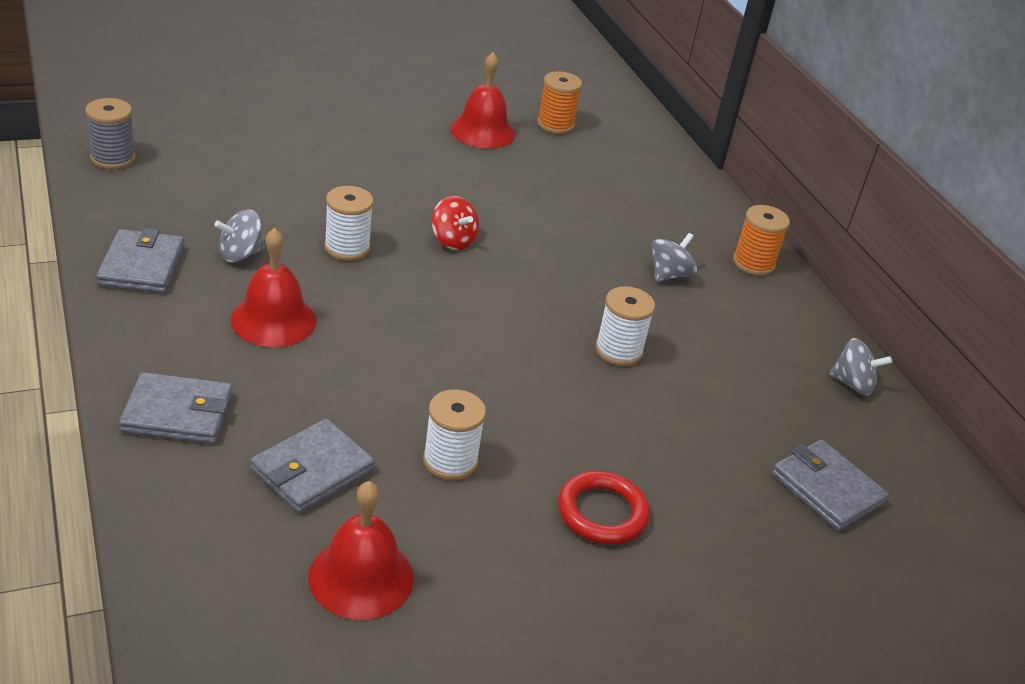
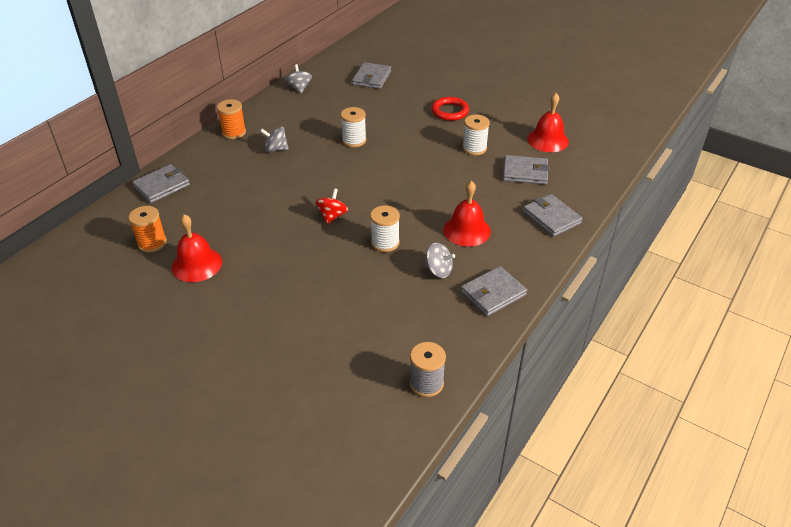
camera: 120 degrees left, 5 degrees up
none -> grey wallet [132,164,190,203]

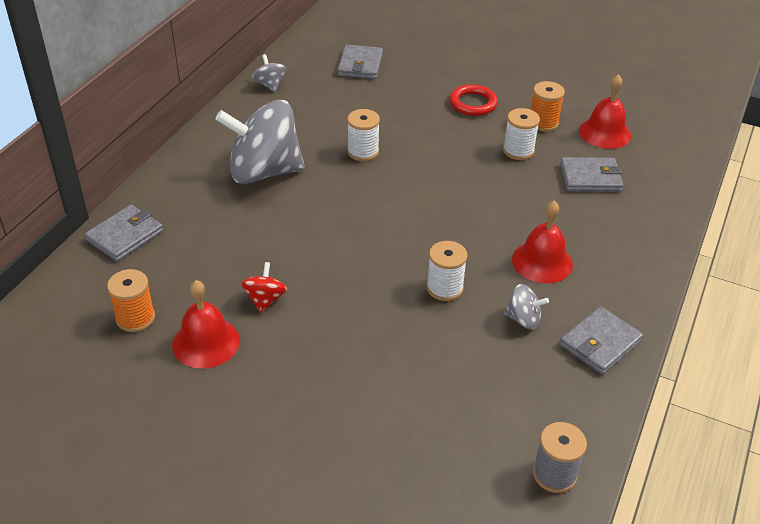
camera: 10 degrees left, 0 degrees up
orange spool [217,99,246,139] -> orange spool moved to [531,81,565,132]
grey spinning top [260,127,289,152] -> grey spinning top [216,100,305,184], size x2.36
red spinning top [316,188,348,225] -> red spinning top moved to [241,262,287,313]
grey wallet [523,194,583,237] -> none

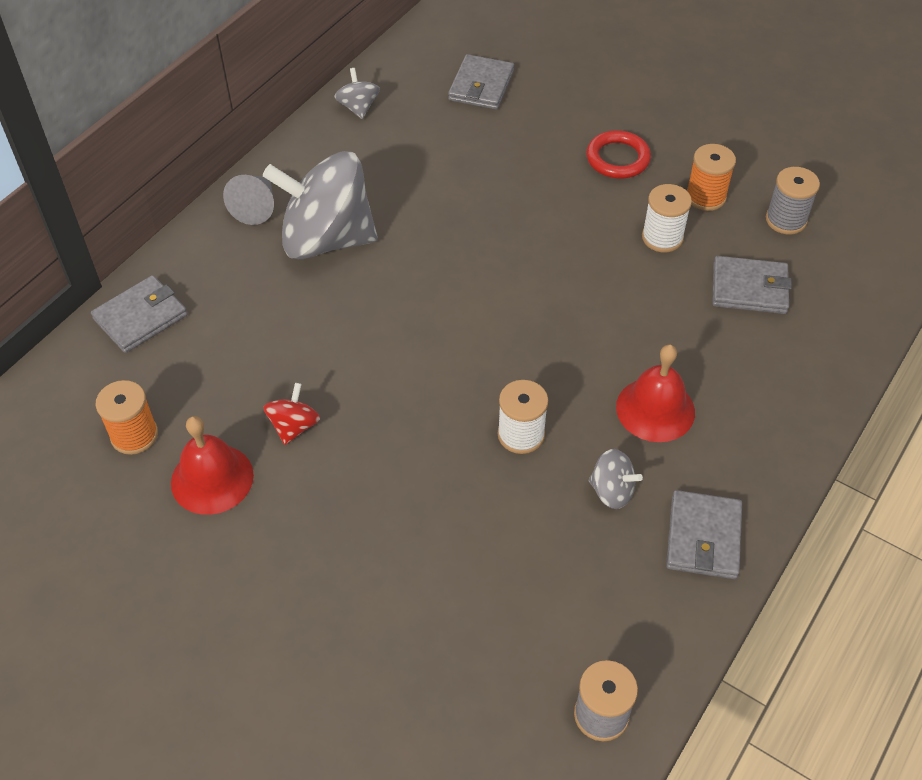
camera: 10 degrees right, 10 degrees up
white spool [347,109,380,161] -> none
grey wallet [560,306,643,375] -> grey wallet turned 45 degrees counterclockwise [666,490,742,579]
red bell [579,74,631,149] -> grey spool [766,167,820,234]
none -> grey cone [223,175,274,225]

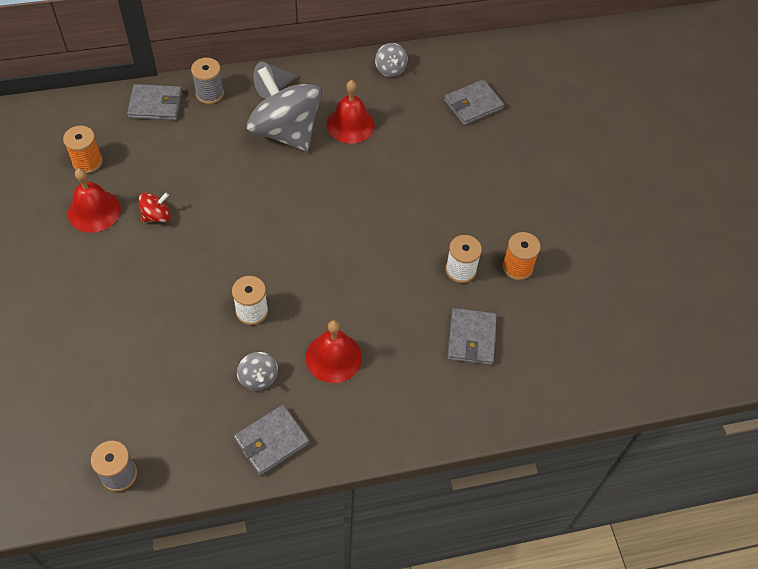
camera: 40 degrees right, 5 degrees up
grey spinning top [334,68,380,119] -> grey spinning top turned 135 degrees clockwise [375,43,407,77]
red ring [586,130,651,179] -> none
grey wallet [712,256,792,314] -> grey wallet turned 45 degrees clockwise [447,308,497,365]
grey spool [766,167,820,234] -> grey spool moved to [191,58,224,104]
none -> red bell [327,80,375,144]

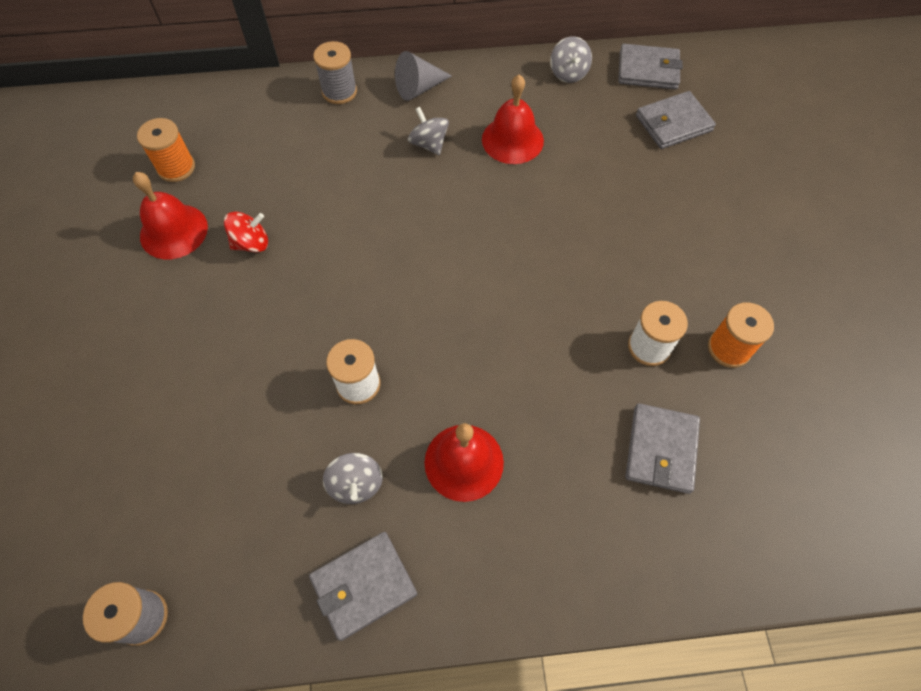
camera: 10 degrees right, 5 degrees up
grey wallet [127,84,182,121] -> grey wallet moved to [618,44,683,90]
grey spinning top [247,67,322,152] -> grey spinning top [408,107,449,155], size x0.42

